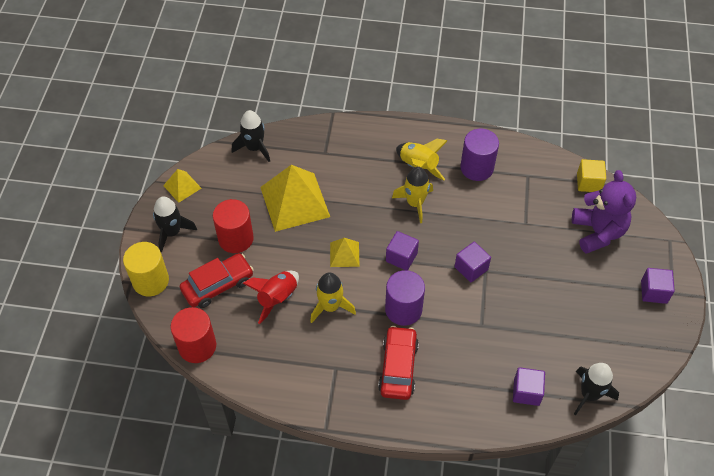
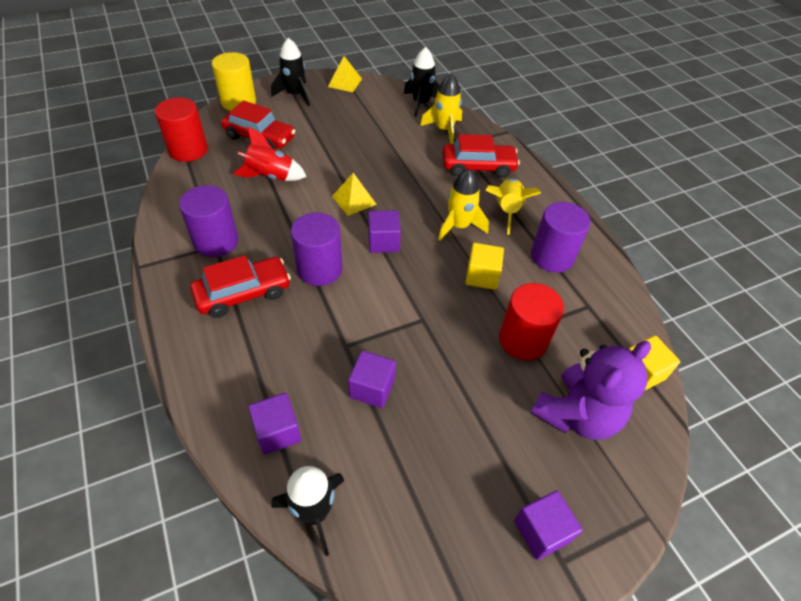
camera: 55 degrees right, 5 degrees down
red cylinder [213,199,254,253] -> red cylinder moved to [499,283,564,360]
yellow pyramid [260,165,330,232] -> none
yellow rocket [310,272,356,323] -> yellow rocket moved to [420,73,462,144]
purple cube [455,242,491,282] -> purple cube moved to [348,351,396,408]
none -> purple cylinder [179,185,238,257]
none -> red car [443,134,520,178]
none -> yellow cube [465,243,504,290]

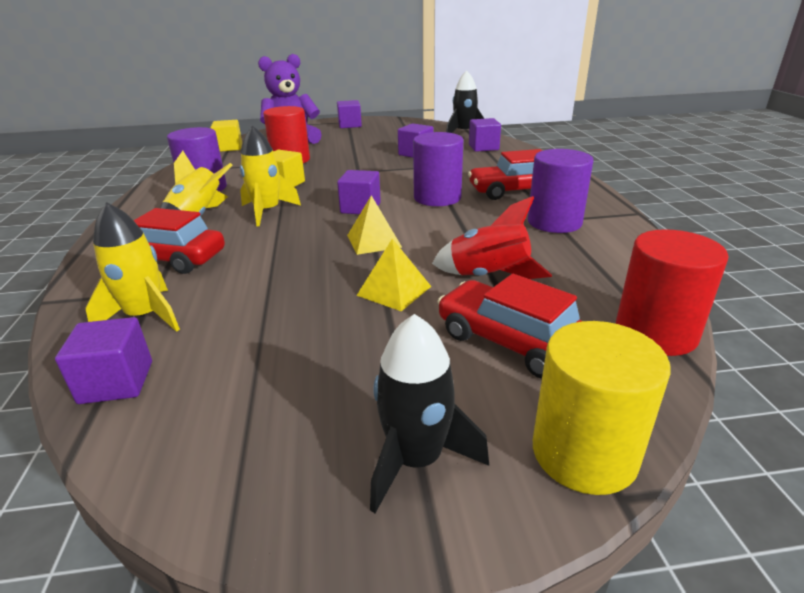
camera: 160 degrees left, 20 degrees down
yellow pyramid [328,56,362,92] -> yellow pyramid moved to [356,239,431,312]
black rocket [404,47,440,117] -> purple cube [55,317,152,404]

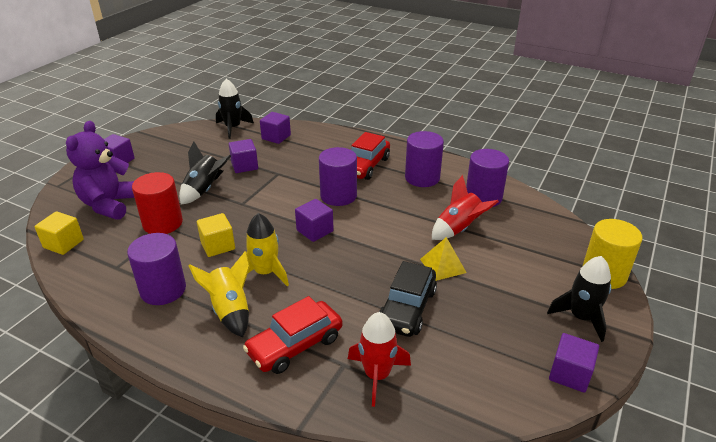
camera: 55 degrees left, 5 degrees up
purple cube [55,317,152,404] -> purple cube moved to [549,333,599,393]
yellow rocket [85,202,180,332] -> red rocket [348,312,411,407]
yellow pyramid [347,195,402,255] -> none
red car [437,274,581,379] -> none
red cylinder [616,229,729,356] -> none
none -> black rocket [179,142,231,204]
none -> black car [379,261,437,337]
none -> purple cylinder [466,149,509,207]

